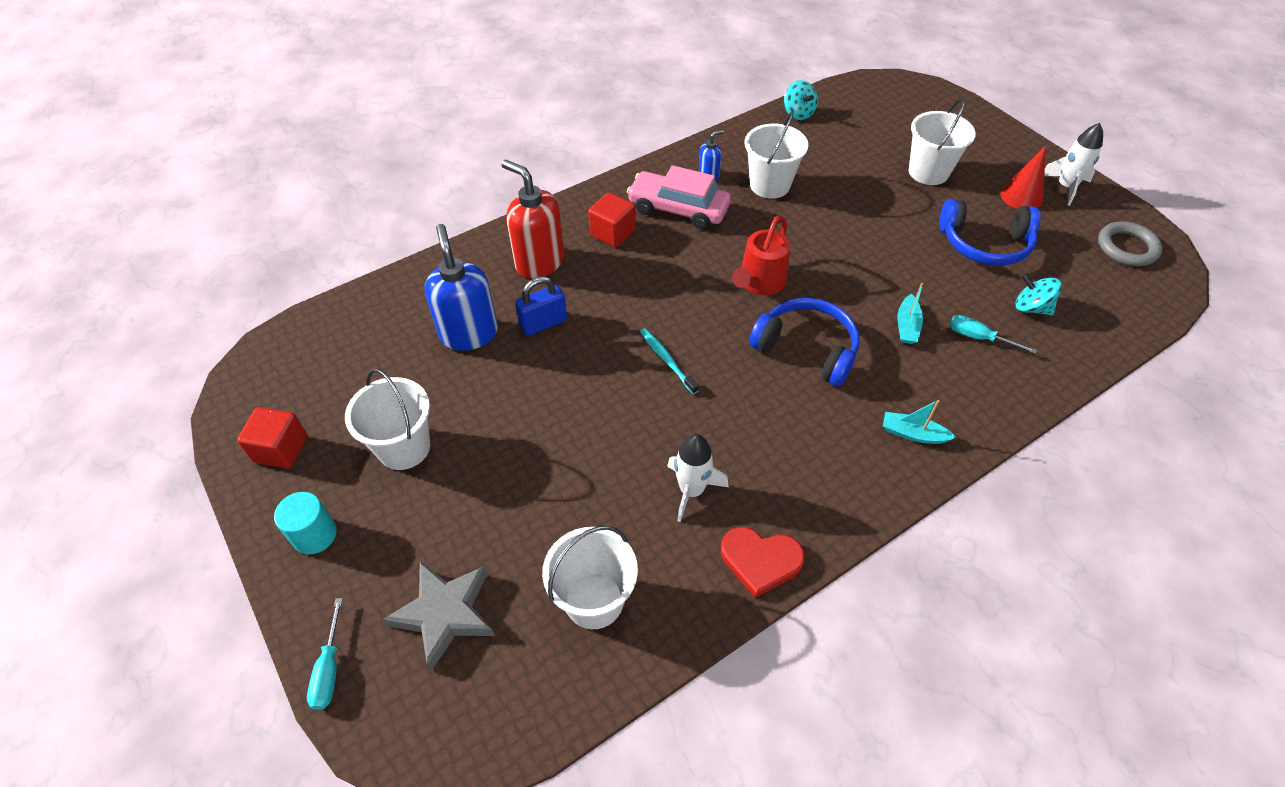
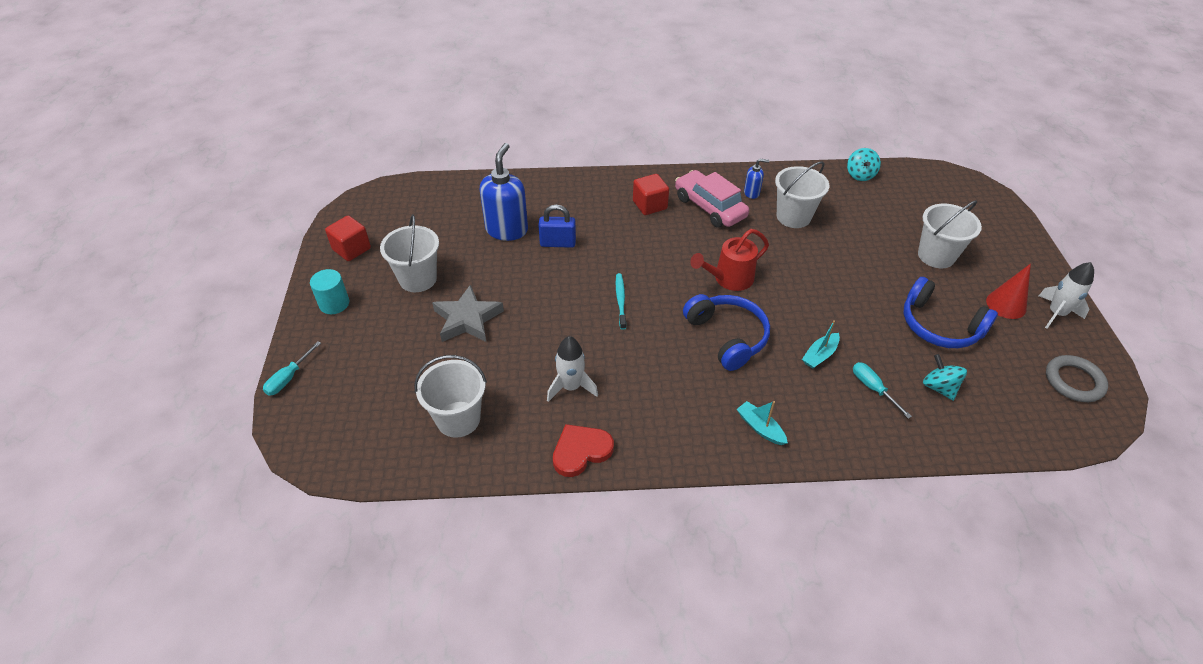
camera: 30 degrees right, 5 degrees down
grey star [383,561,495,671] -> grey star moved to [432,285,504,342]
red soap dispenser [501,160,564,279] -> none
red heart [721,527,805,598] -> red heart turned 105 degrees clockwise [553,424,614,477]

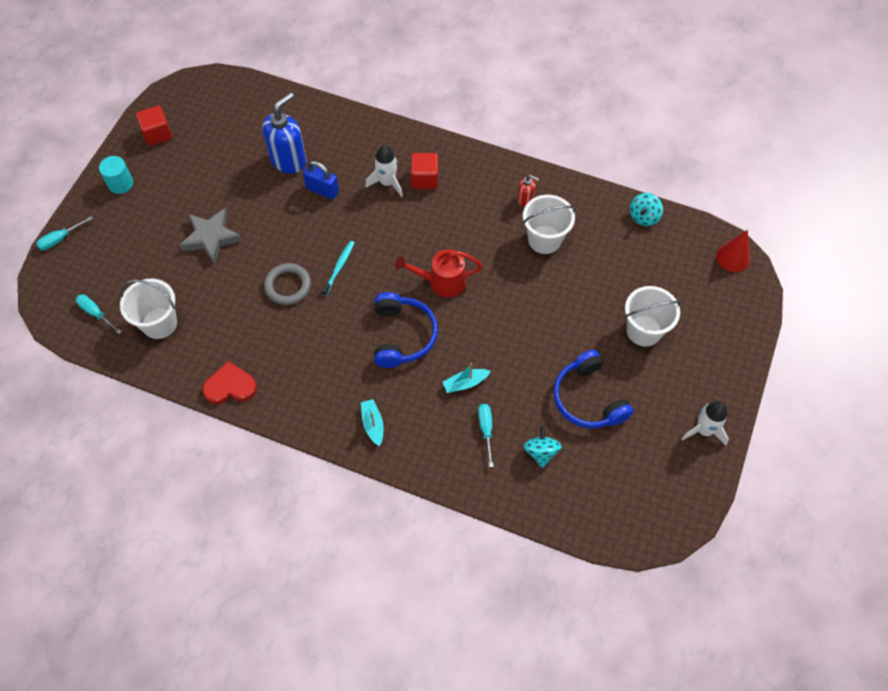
camera: 25 degrees right, 15 degrees up
white bucket [380,214,439,292] -> none
white rocket [547,336,598,402] -> white rocket moved to [365,145,403,197]
pink car [675,170,749,228] -> none
blue soap dispenser [744,159,769,199] -> red soap dispenser [517,175,539,207]
red cone [986,263,1031,319] -> red cone moved to [716,230,750,272]
grey ring [1046,355,1108,402] -> grey ring moved to [264,263,311,305]
none -> turquoise screwdriver [76,294,122,334]

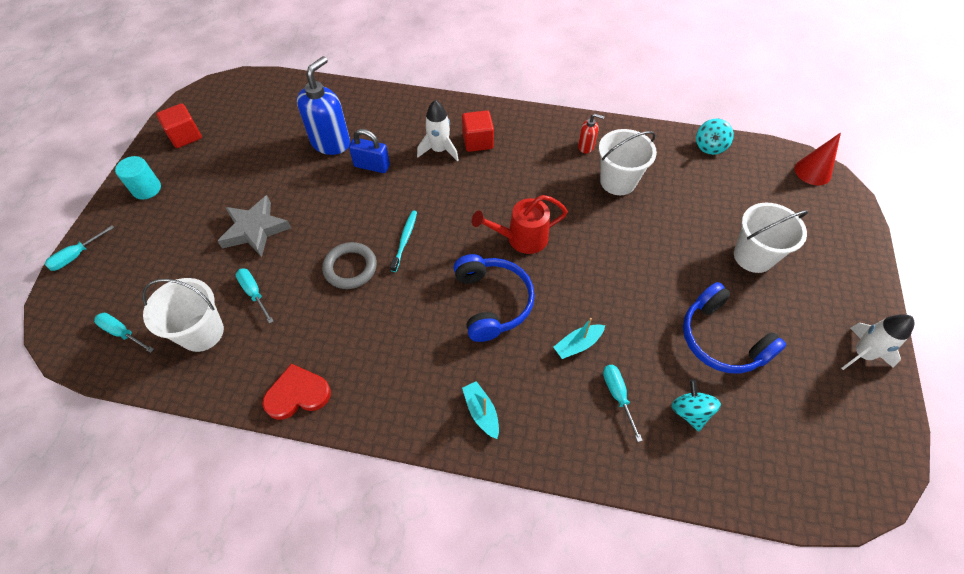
camera: 10 degrees left, 5 degrees down
none -> turquoise screwdriver [236,268,274,324]

